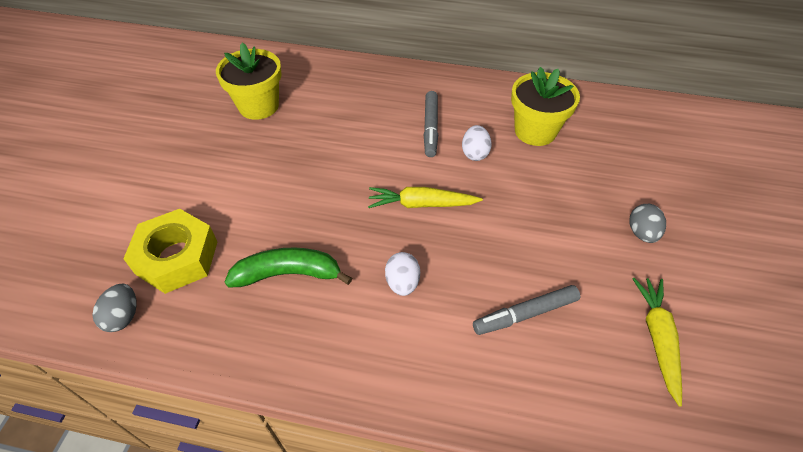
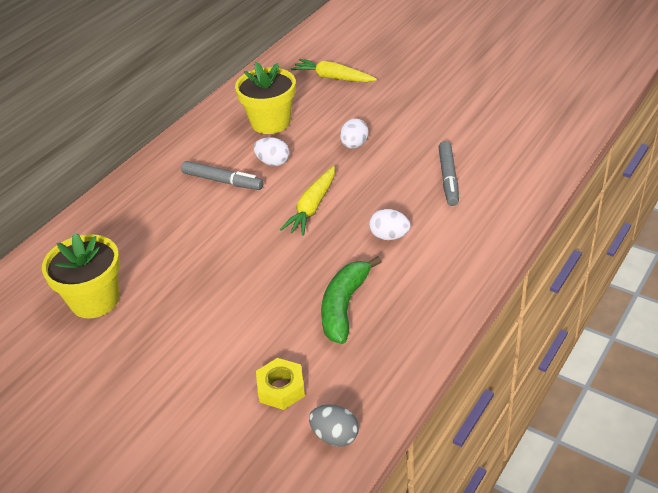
camera: 65 degrees left, 10 degrees down
yellow nut [123,209,217,294] -> yellow nut [256,358,305,410], size x0.58
grey egg [629,204,666,243] -> none
yellow carrot [632,278,682,407] -> yellow carrot moved to [291,59,377,82]
none -> white egg [340,119,369,149]

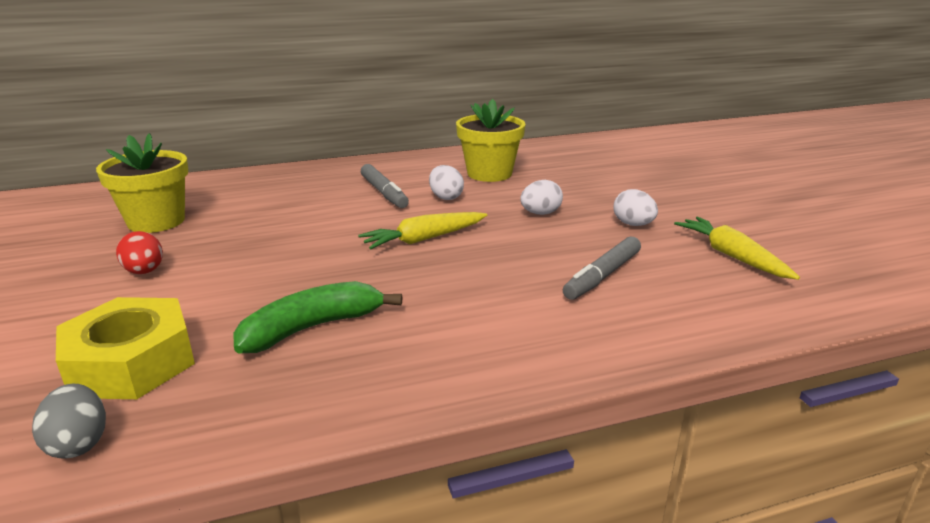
camera: 35 degrees right, 15 degrees down
yellow nut [256,358,305,410] -> yellow nut [56,297,195,399], size x1.72
yellow carrot [291,59,377,82] -> yellow carrot moved to [674,217,800,280]
white egg [369,209,411,240] -> white egg moved to [614,189,658,226]
none -> red egg [116,231,163,274]

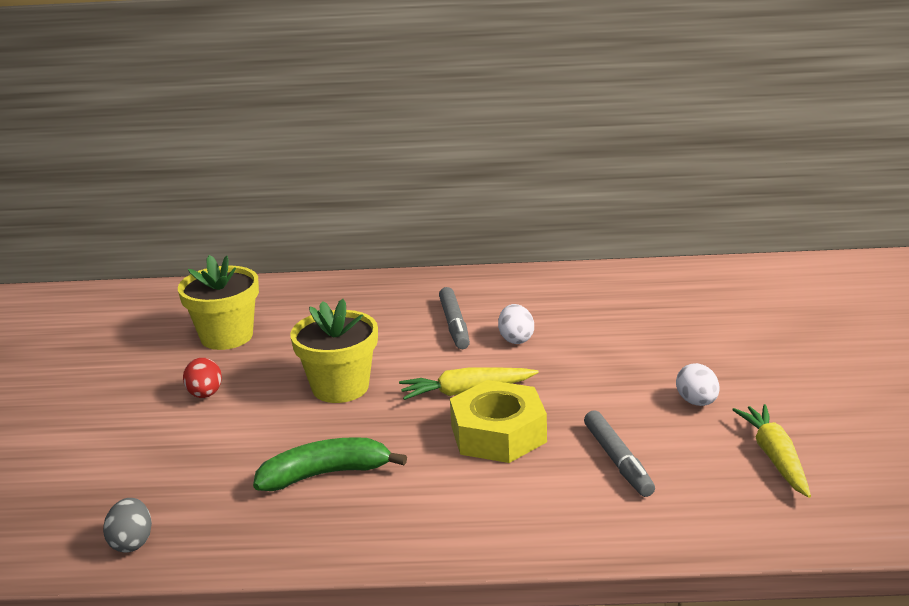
camera: 20 degrees right, 0 degrees up
yellow nut [56,297,195,399] -> yellow nut moved to [450,380,547,463]
yellow flower pot [456,99,525,182] -> yellow flower pot moved to [290,299,378,403]
white egg [520,180,563,215] -> none
grey marker [563,236,641,300] -> grey marker turned 75 degrees counterclockwise [584,411,655,497]

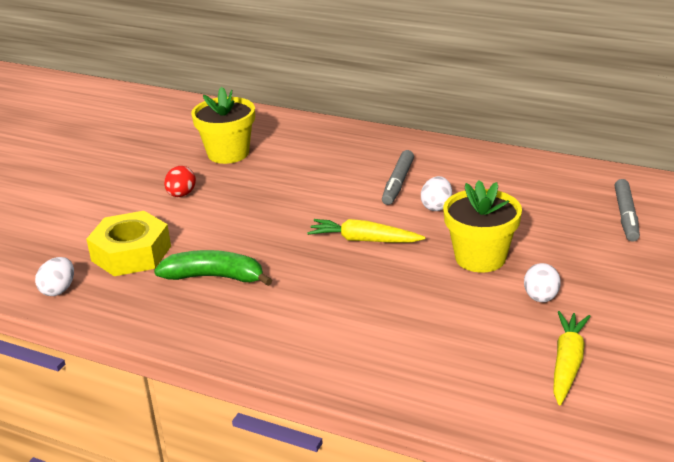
camera: 25 degrees right, 5 degrees up
grey egg [103,498,152,552] -> white egg [35,257,74,296]
yellow flower pot [290,299,378,403] -> yellow flower pot moved to [443,180,522,272]
yellow nut [450,380,547,463] -> yellow nut moved to [86,211,171,276]
grey marker [584,411,655,497] -> grey marker moved to [615,179,640,242]

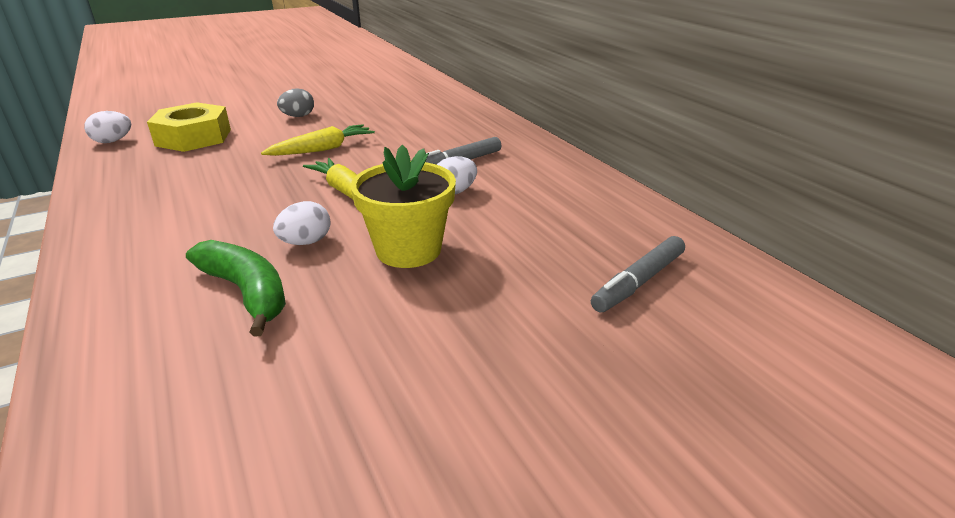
camera: 35 degrees right, 0 degrees up
green banana [154,250,272,286] -> green banana moved to [186,240,286,337]
red egg [164,166,196,197] -> grey egg [277,88,314,117]
yellow flower pot [191,87,255,164] -> none
white egg [524,263,561,302] -> white egg moved to [273,201,331,245]
yellow carrot [553,311,591,406] -> yellow carrot moved to [261,124,375,156]

